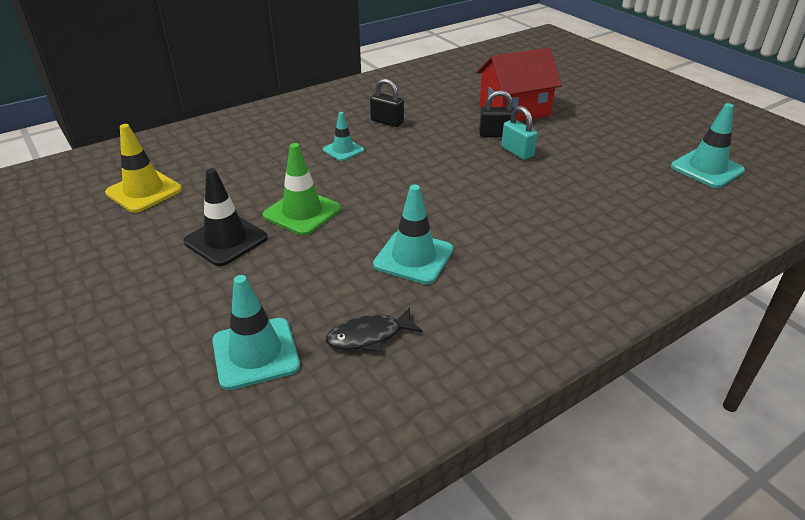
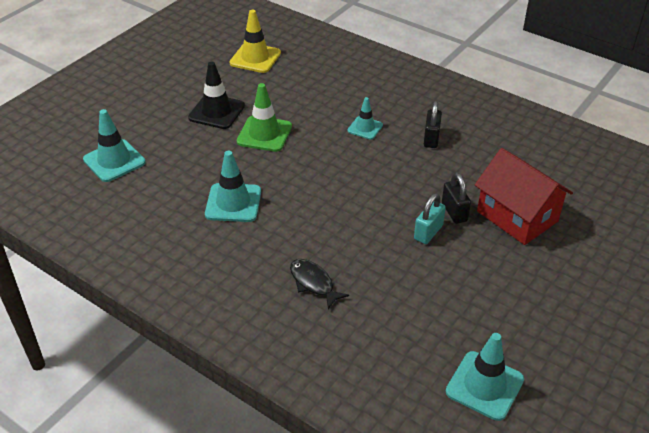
camera: 70 degrees right, 5 degrees up
black fish [326,307,423,352] -> black fish moved to [290,259,349,309]

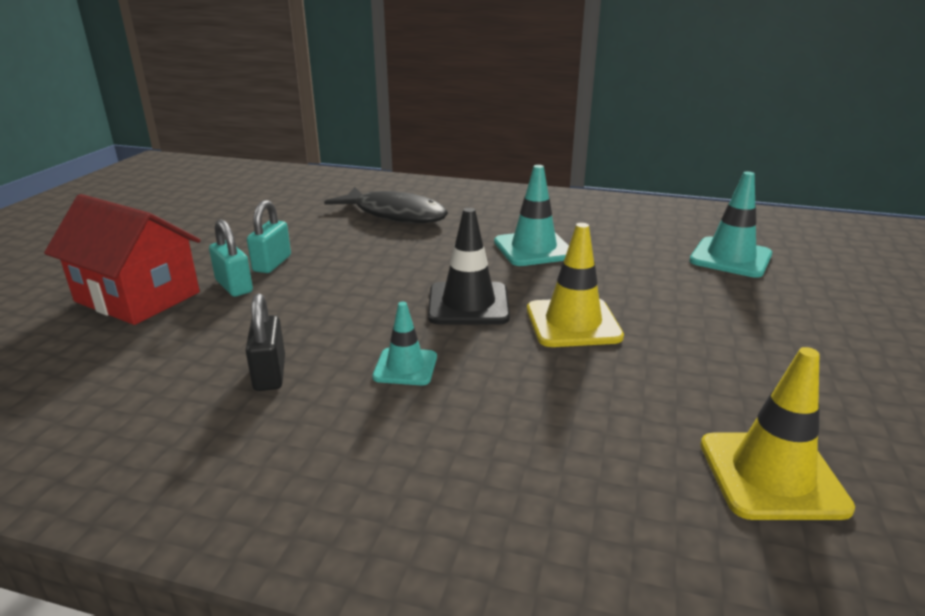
camera: 160 degrees right, 15 degrees down
black traffic cone [188,62,245,129] -> black traffic cone moved to [428,208,510,324]
green traffic cone [237,83,292,152] -> yellow traffic cone [527,223,624,347]
black fish [290,259,349,309] -> black fish [324,187,448,223], size x1.73
black padlock [442,172,471,224] -> turquoise padlock [209,219,253,297]
turquoise traffic cone [446,333,524,421] -> none

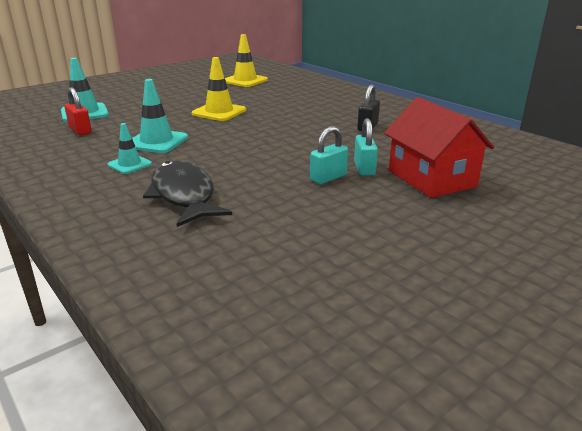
camera: 145 degrees left, 0 degrees up
turquoise traffic cone [372,302,437,385] -> turquoise traffic cone moved to [107,123,152,174]
black traffic cone [428,208,510,324] -> none
none -> red padlock [64,87,92,135]

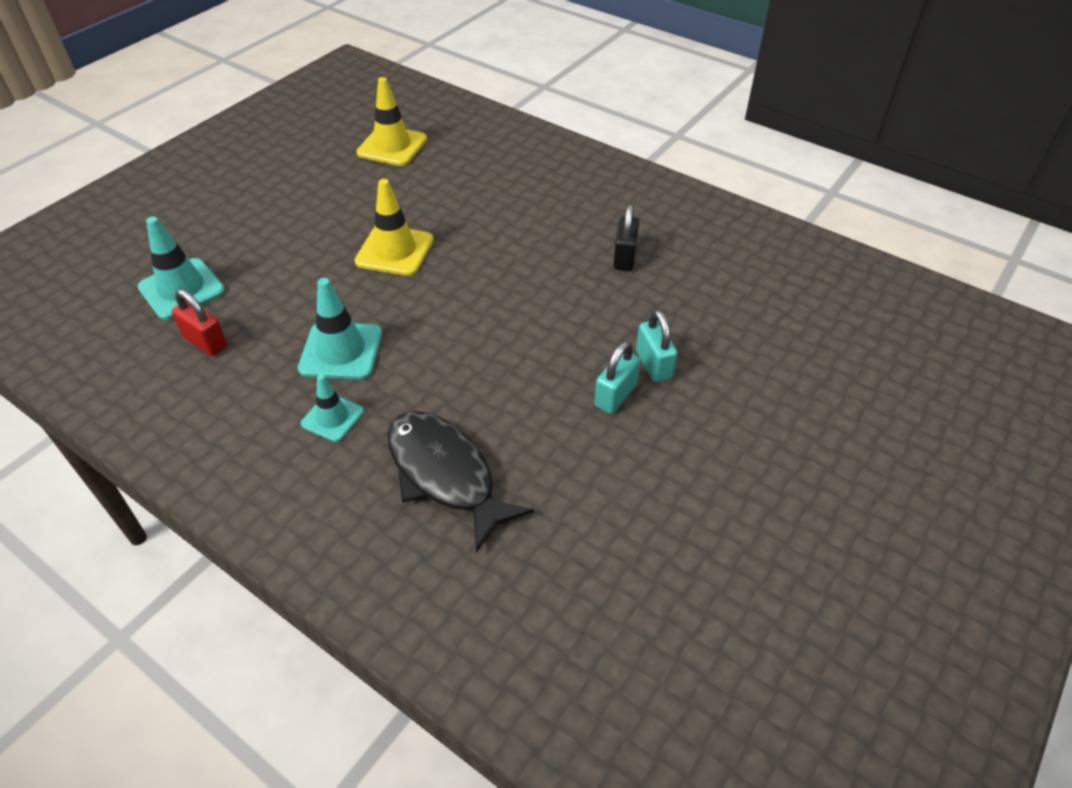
camera: 15 degrees left, 20 degrees up
red house [384,97,494,198] -> none

